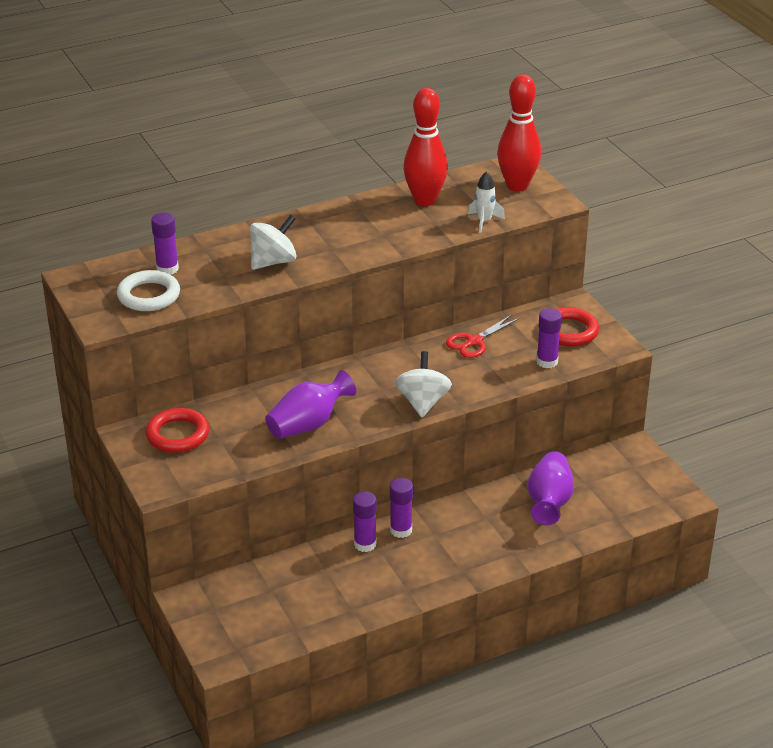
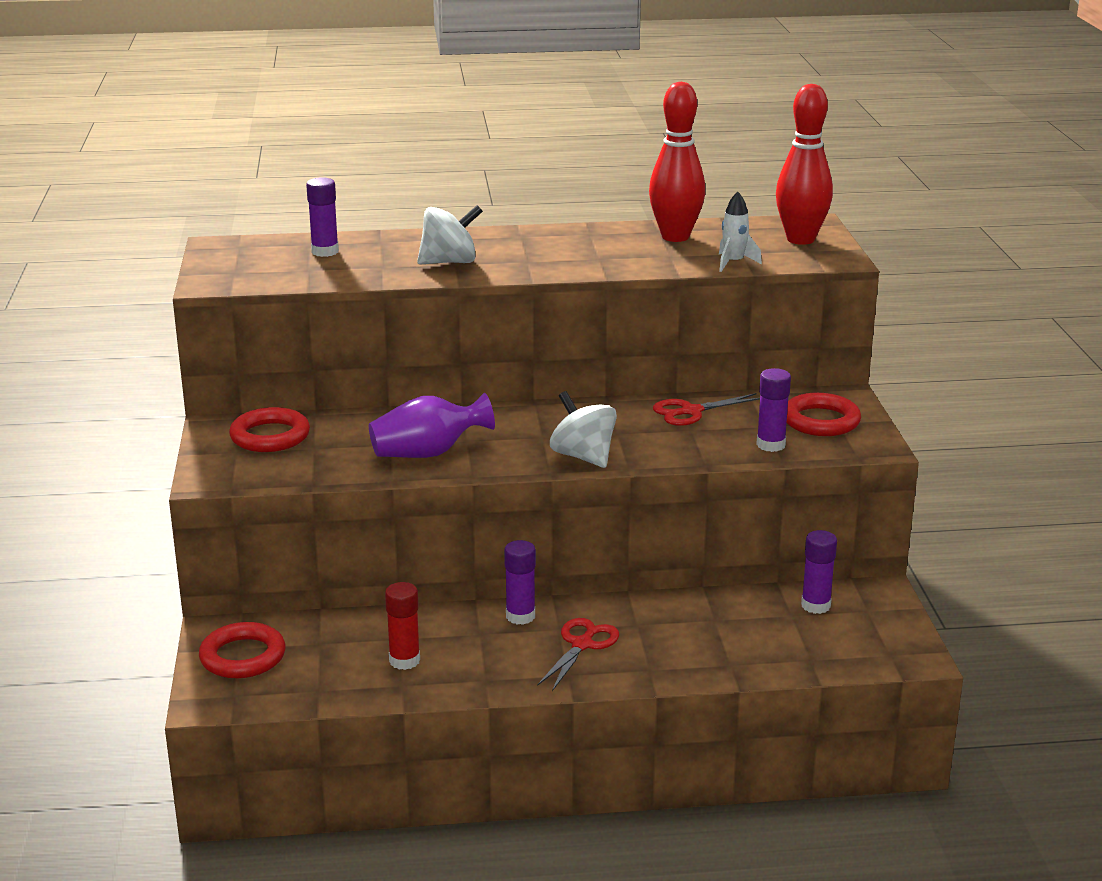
camera: 20 degrees right, 10 degrees down
white ring [117,270,180,311] -> none
purple glue stick [353,491,377,552] -> purple glue stick moved to [801,530,837,614]
white spinning top [395,351,452,417] -> white spinning top turned 60 degrees counterclockwise [550,391,617,468]
purple vase [527,451,574,525] -> none
none -> red ring [199,622,285,678]
none -> red glue stick [385,582,420,670]
none -> red scissors [537,618,619,691]

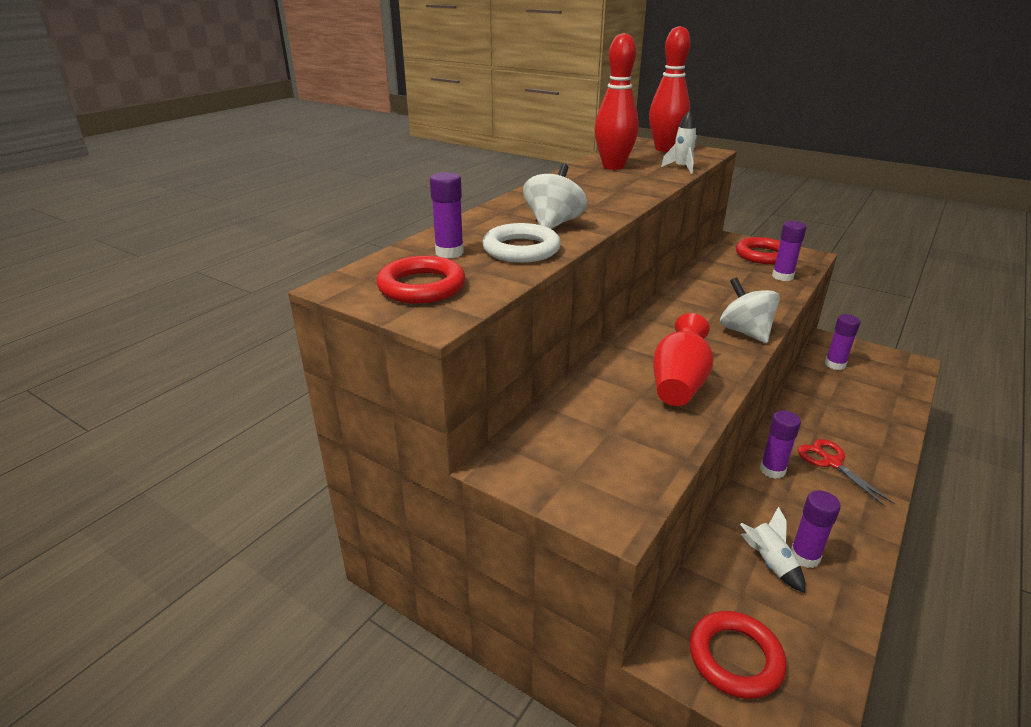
camera: 50 degrees left, 5 degrees up
red ring [229,407,310,452] -> red ring moved to [376,256,465,304]
purple vase [369,393,495,458] -> red vase [653,313,714,406]
red glue stick [385,582,420,670] -> purple glue stick [791,490,841,568]
white spinning top [550,391,617,468] -> white spinning top turned 60 degrees clockwise [720,277,780,343]
red scissors [653,393,760,426] -> none
none -> white ring [482,223,561,263]
none -> white rocket [740,506,805,593]

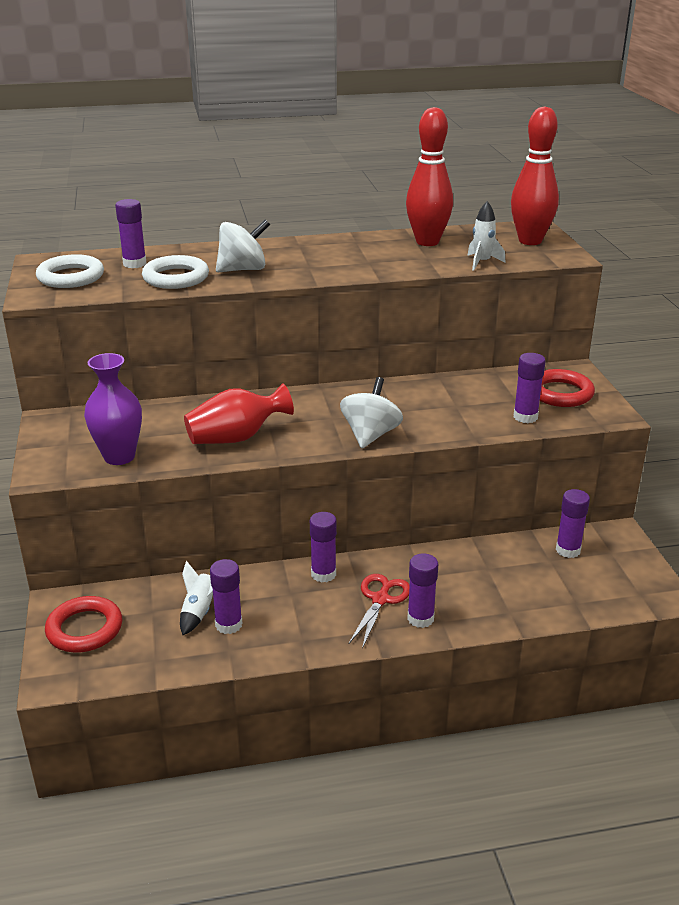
camera: 45 degrees right, 0 degrees up
red ring [376,256,465,304] -> white ring [36,254,104,288]
none -> purple vase [84,353,142,465]
none -> purple glue stick [407,553,438,628]

